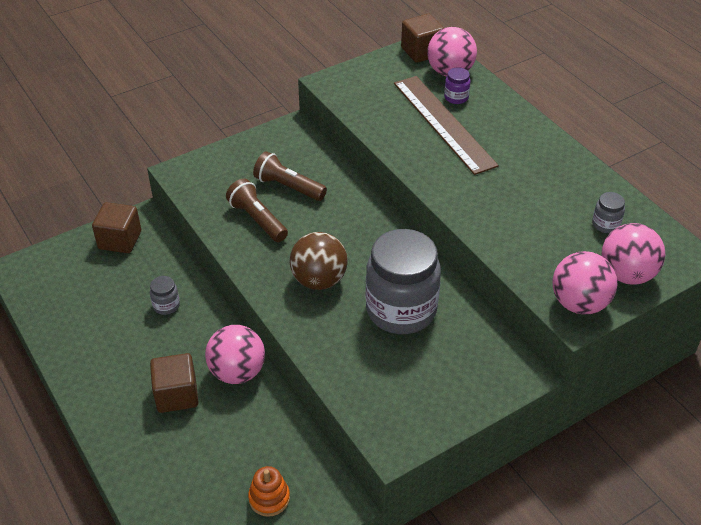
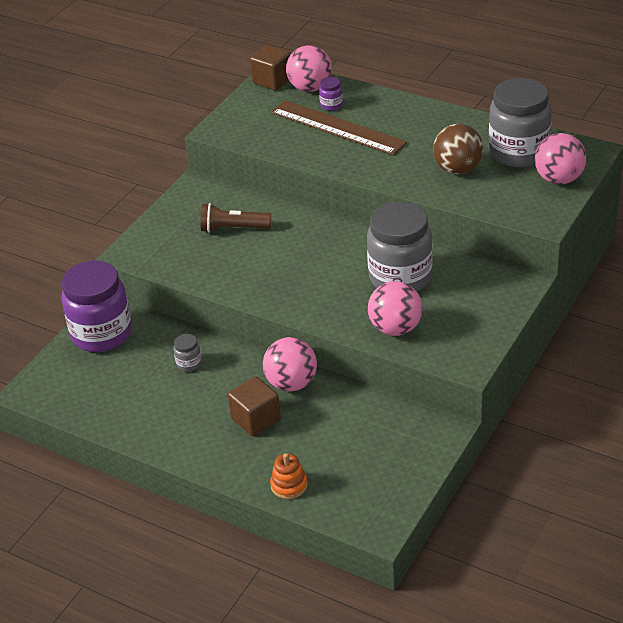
camera: 25 degrees left, 5 degrees down
brown cube [92,202,141,253] -> purple jar [61,261,132,352]
brown flashlight [226,178,288,242] -> none
orange stacking toy [248,466,290,517] -> orange stacking toy moved to [270,453,308,499]
brown ball [290,232,347,290] -> brown ball moved to [433,124,484,174]
pink ball [553,251,617,314] -> pink ball moved to [368,281,423,336]
grey jar [592,192,625,233] -> grey jar [489,78,552,167], size x2.48

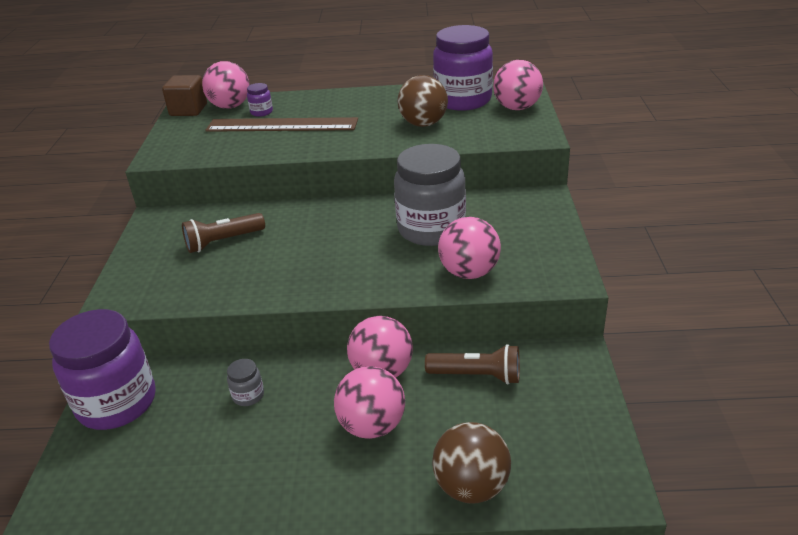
camera: 30 degrees left, 5 degrees down
brown cube [228,376,281,436] -> pink ball [334,366,405,439]
orange stacking toy [270,453,308,499] -> brown ball [432,422,511,504]
grey jar [489,78,552,167] -> purple jar [433,25,493,111]
none -> brown flashlight [425,344,520,385]

